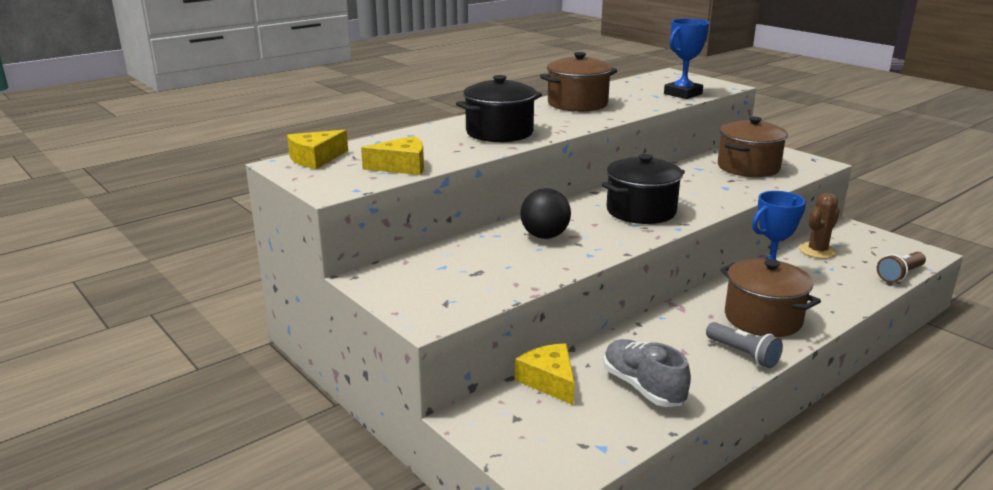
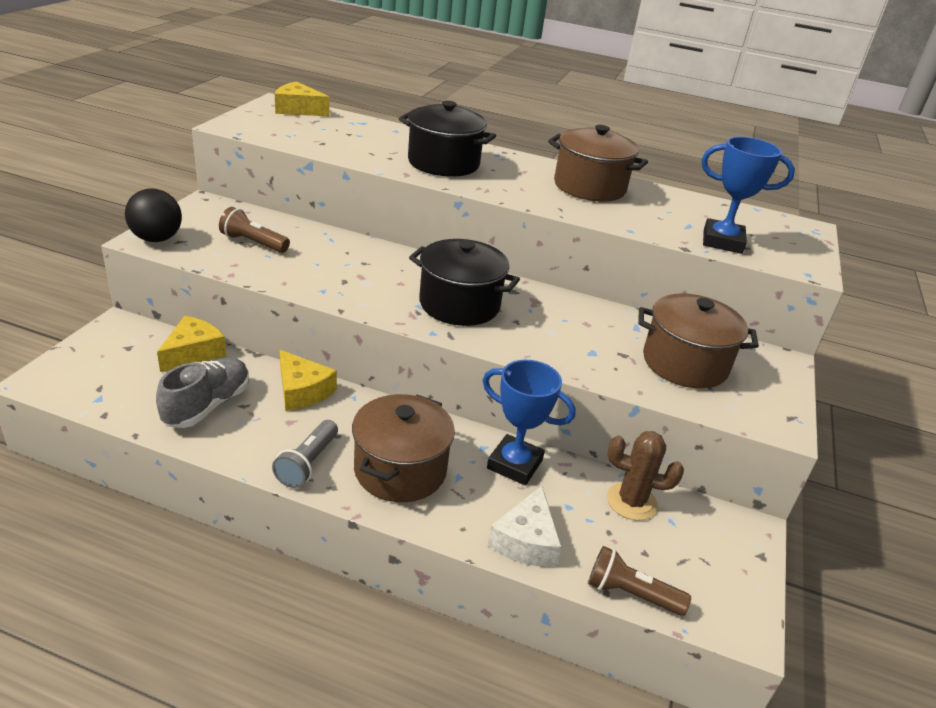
camera: 55 degrees right, 10 degrees up
yellow cheese [361,136,424,175] -> yellow cheese moved to [280,350,337,411]
black ball [520,188,571,239] -> black ball moved to [125,188,182,242]
none -> brown flashlight [219,207,290,253]
none -> white cheese [488,486,562,567]

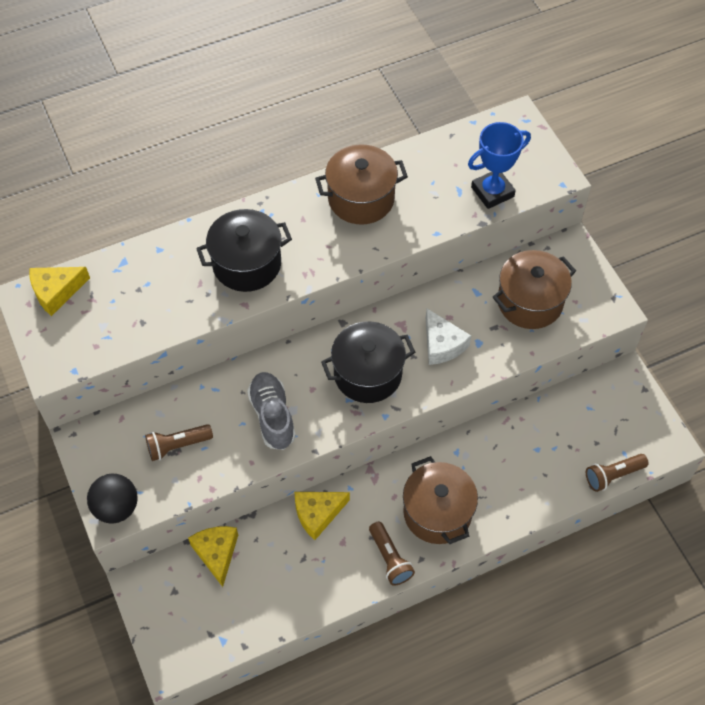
camera: 40 degrees left, 25 degrees up
grey shoe [156,357,249,428] -> grey shoe moved to [247,372,296,450]
grey flashlight [272,420,338,488] -> brown flashlight [369,521,415,586]
yellow cheese [280,350,337,411] -> yellow cheese turned 150 degrees clockwise [295,492,350,540]
blue trophy [482,360,576,485] -> none
white cheese [488,486,562,567] -> white cheese moved to [426,308,471,365]
brown cactus [607,431,684,520] -> none

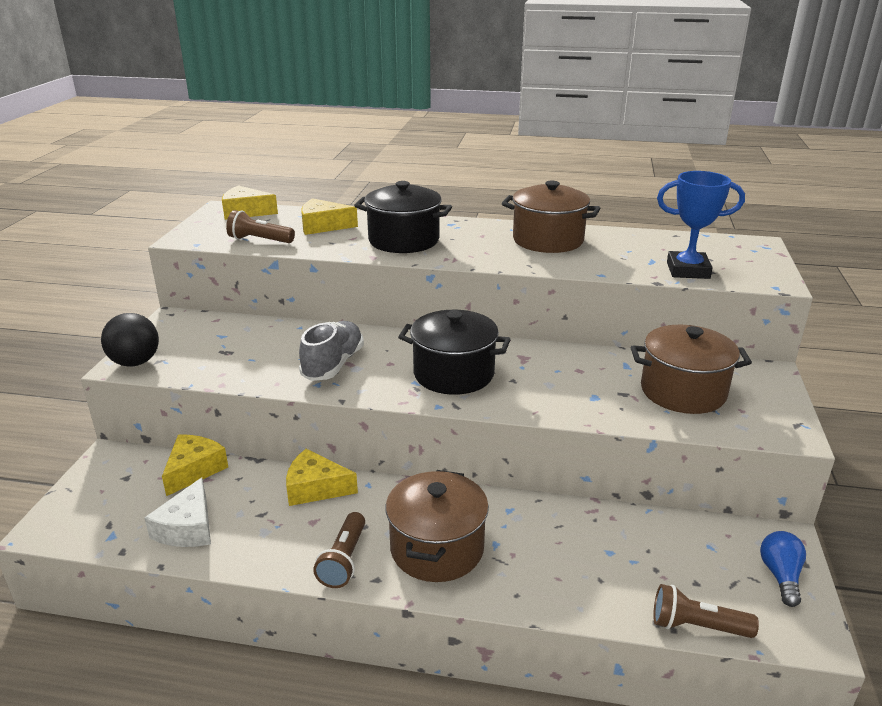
camera: 35 degrees right, 30 degrees down
brown flashlight [145,424,213,461] -> brown flashlight moved to [226,210,295,243]
white cheese [426,308,471,365] -> white cheese moved to [144,478,211,547]
none -> yellow cheese [301,198,358,235]
none -> blue light bulb [760,531,806,607]

